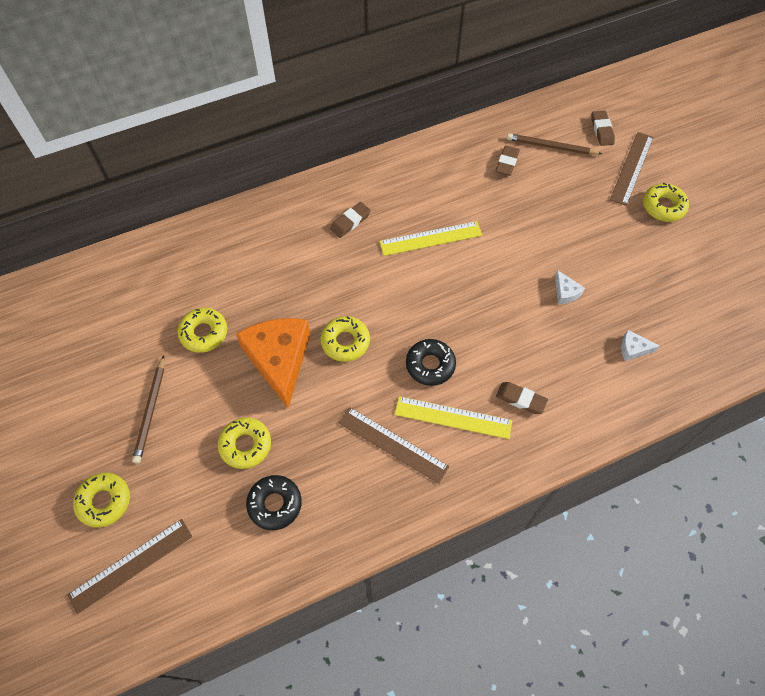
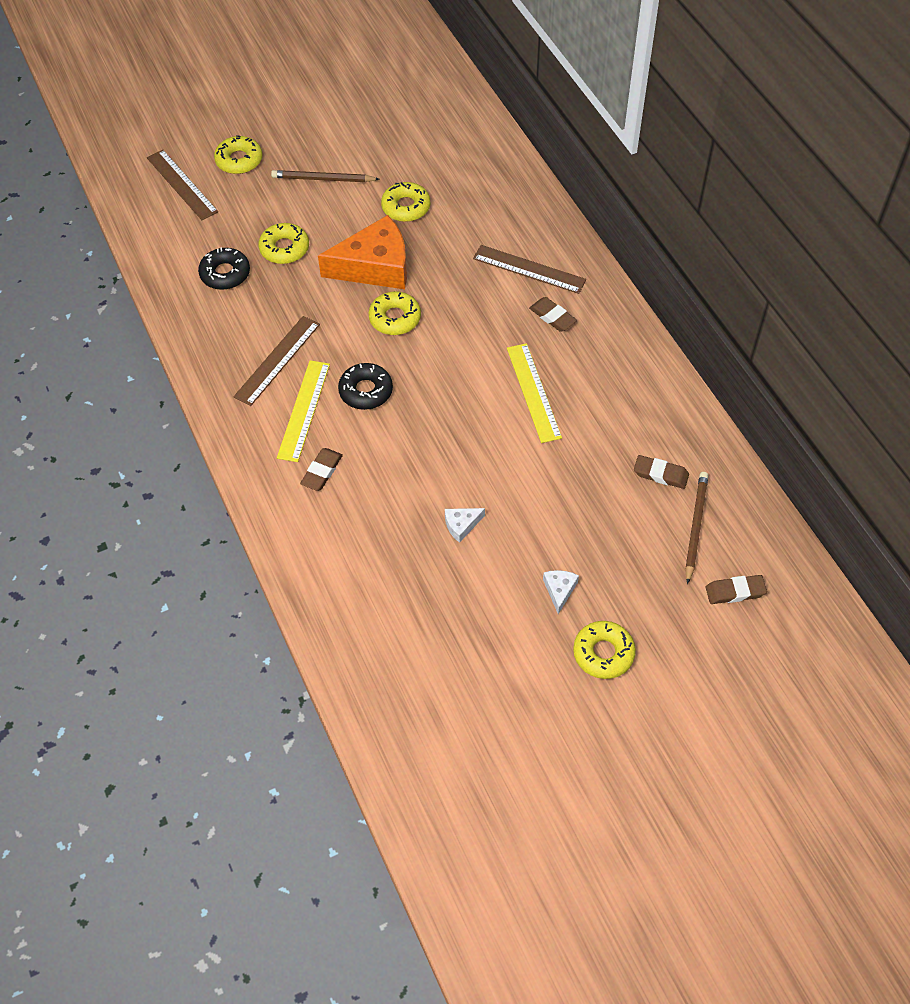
camera: 90 degrees right, 5 degrees down
brown ruler [610,132,654,206] -> brown ruler moved to [473,245,586,294]
white cheese [621,330,660,361] -> white cheese moved to [543,570,579,614]

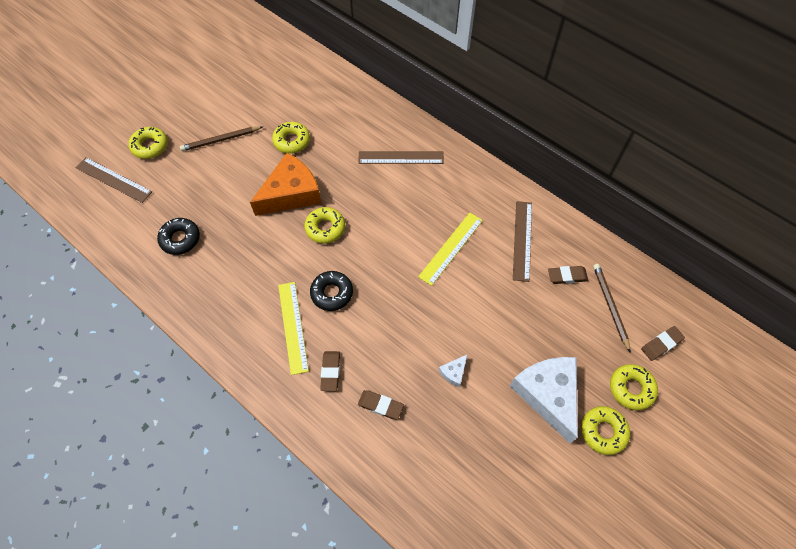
camera: 25 degrees left, 5 degrees up
brown ruler [233,316,320,406] -> brown ruler moved to [513,201,532,282]
yellow donut [259,223,309,264] -> yellow donut moved to [610,364,658,410]
yellow ruler [507,343,562,443] -> yellow ruler turned 75 degrees clockwise [418,212,483,286]
brown eraser [529,297,577,332] -> brown eraser moved to [358,390,404,420]
white cheese [543,570,579,614] -> white cheese [510,357,578,443], size x2.43

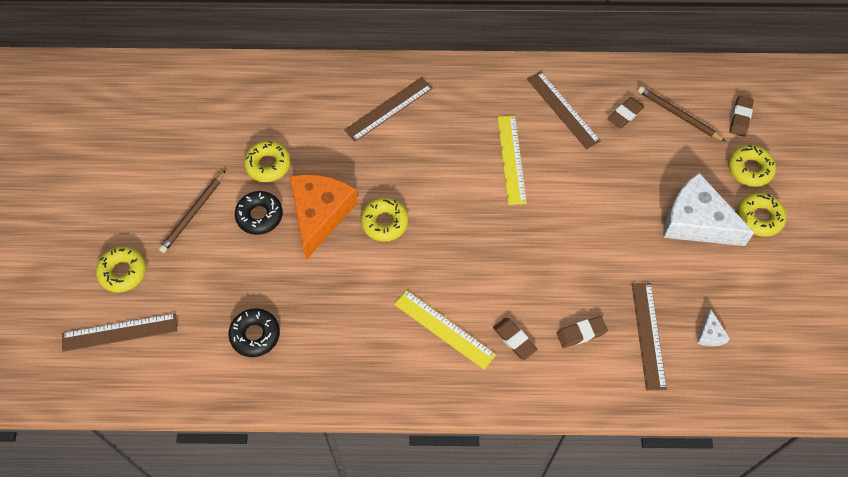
camera: 40 degrees left, 0 degrees up
black donut [310,271,353,311] -> black donut moved to [235,191,283,235]
white cheese [438,354,468,387] -> white cheese moved to [697,309,730,346]
none -> brown ruler [632,283,667,390]

